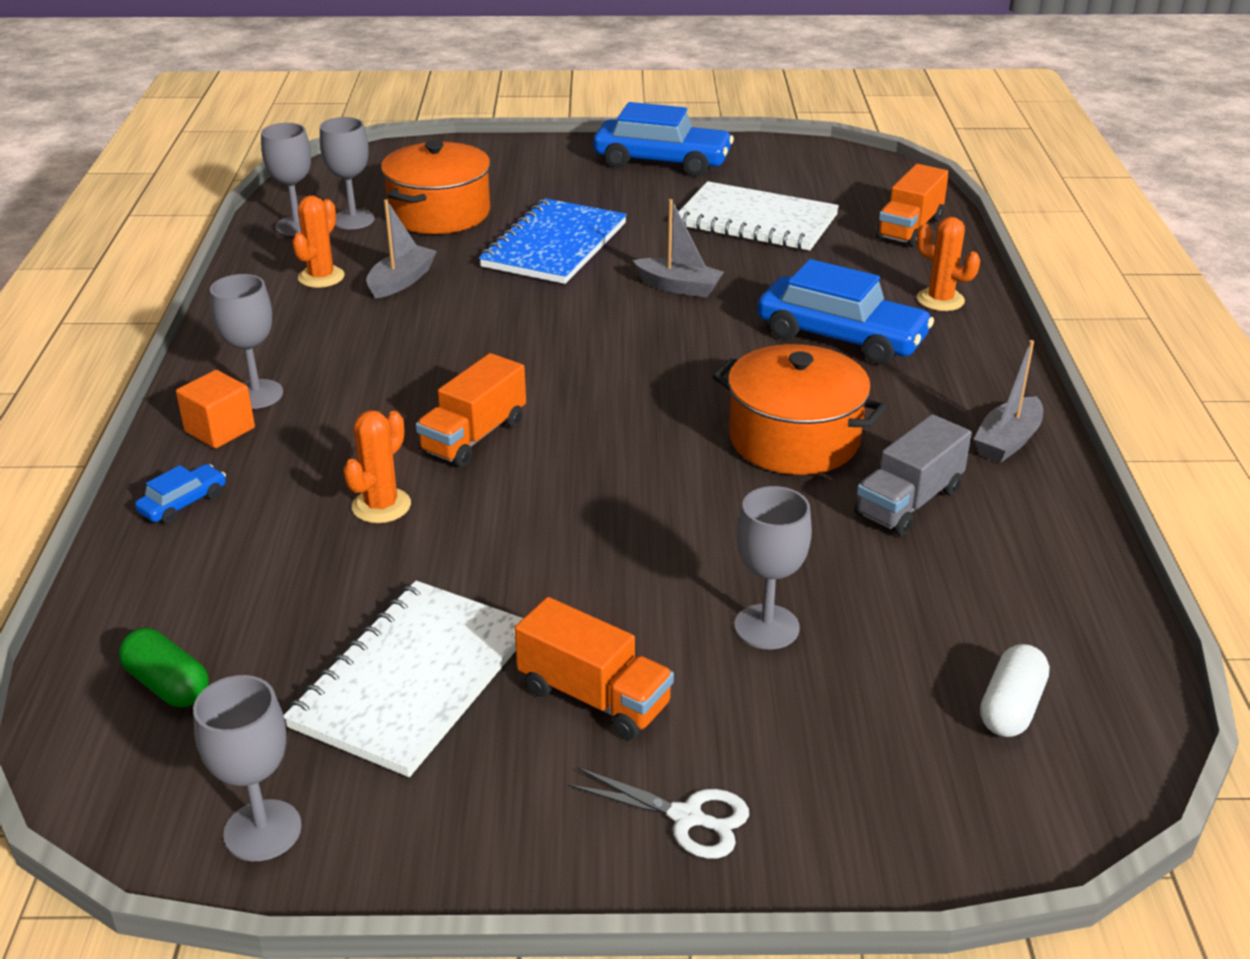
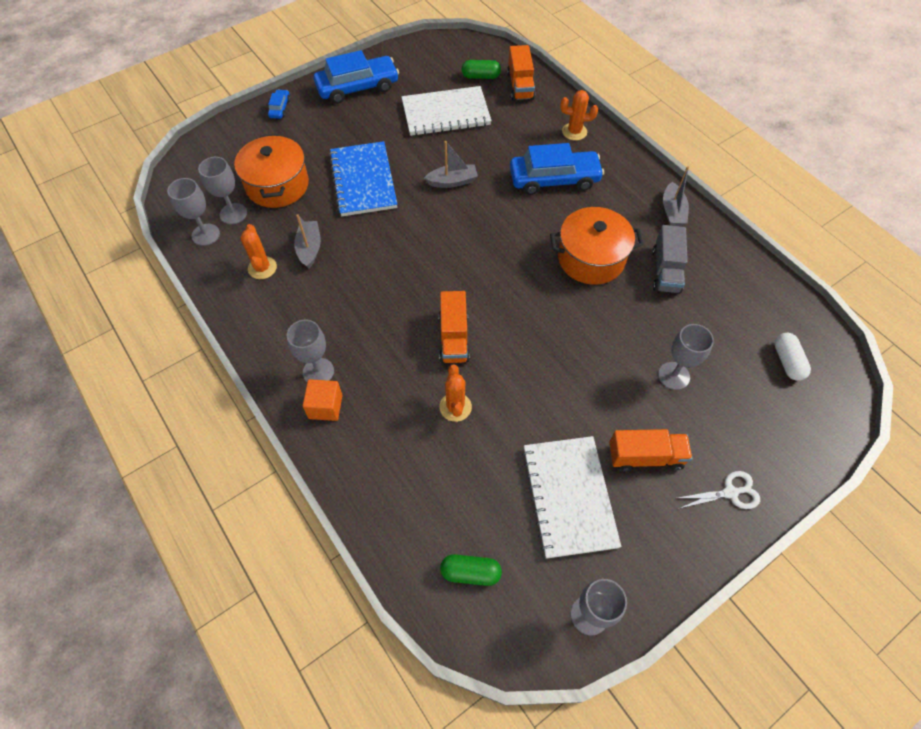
camera: 35 degrees left, 25 degrees up
blue car [135,464,226,523] -> blue car moved to [268,89,290,119]
none -> green capsule [461,60,501,79]

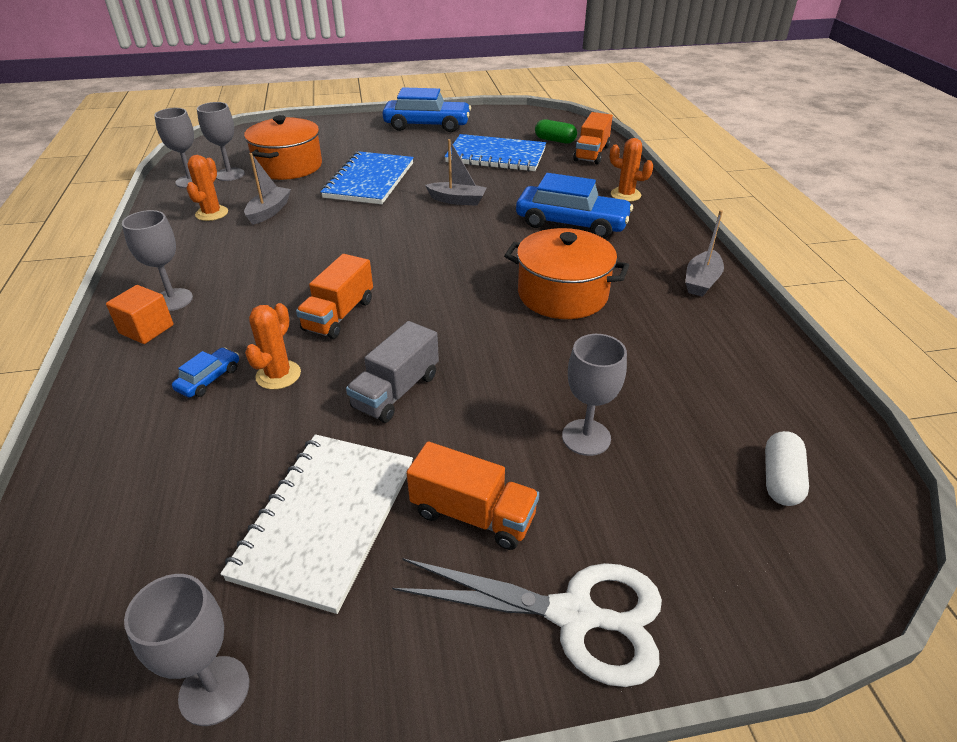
camera: 25 degrees right, 20 degrees down
blue car [268,89,290,119] -> blue car moved to [172,347,239,398]
white notebook [401,86,492,136] -> blue notebook [445,134,546,172]
green capsule [440,554,502,586] -> none
grey truck [652,225,688,294] -> grey truck moved to [346,321,439,423]
white scissors [678,471,760,509] -> white scissors [392,558,662,687], size x1.79

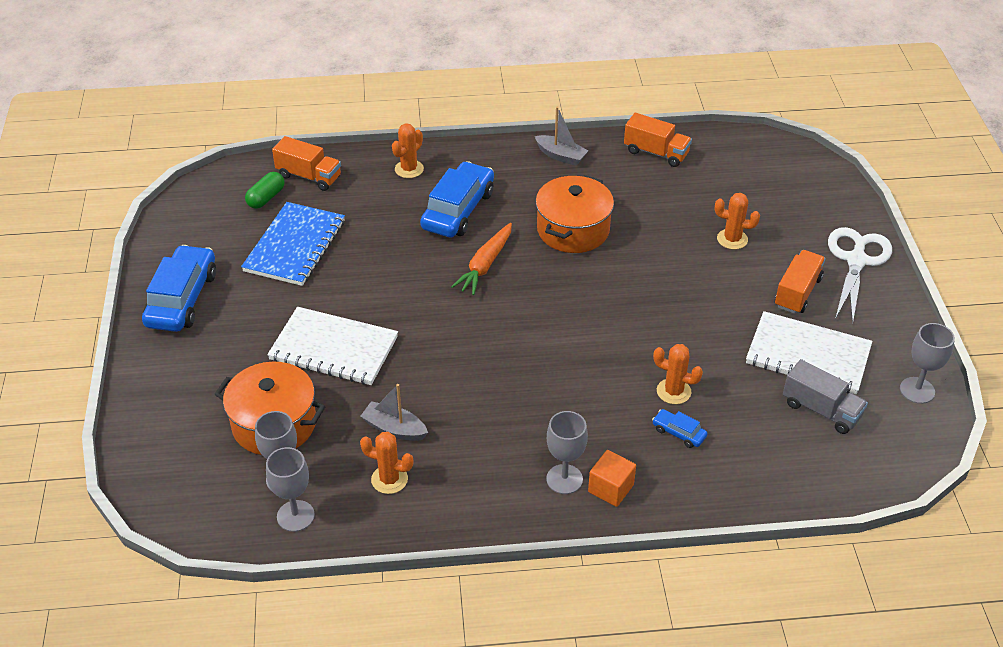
camera: 85 degrees left, 5 degrees up
orange truck [296,254,373,339] -> orange truck moved to [624,113,692,167]
blue notebook [321,151,414,204] -> white notebook [267,307,398,385]
grey truck [346,321,439,423] -> grey truck moved to [783,359,868,434]
grey boat [425,139,487,206] -> none
grey goblet [562,334,627,456] -> orange cactus [715,193,760,250]
white capsule [765,431,809,506] -> none
none -> orange carrot [451,223,512,295]

